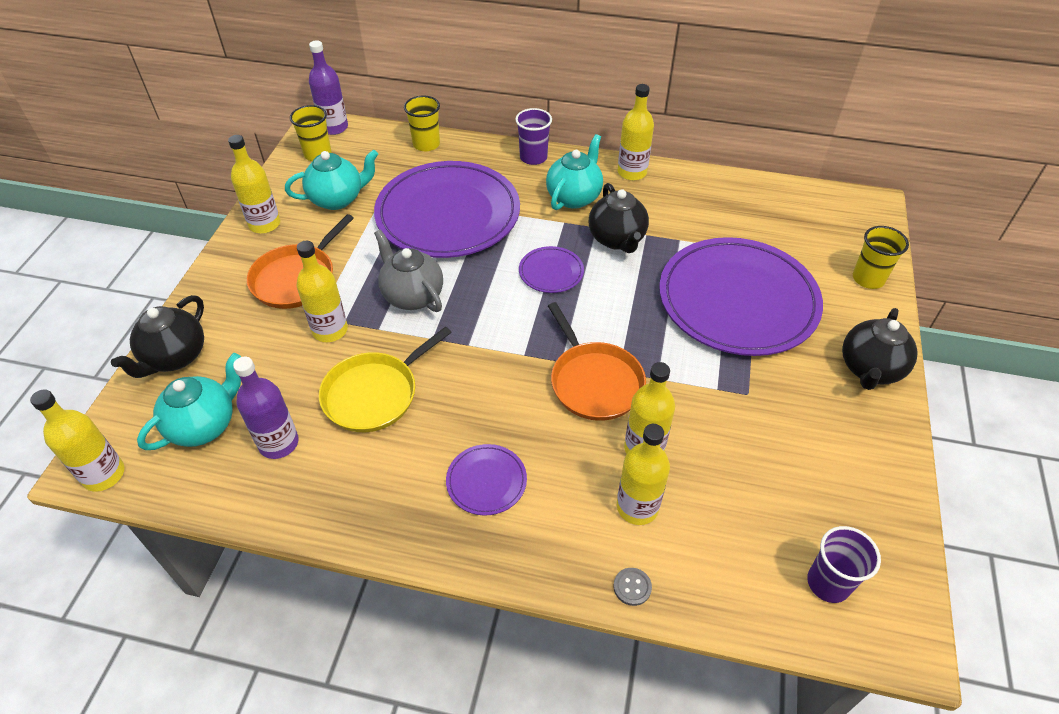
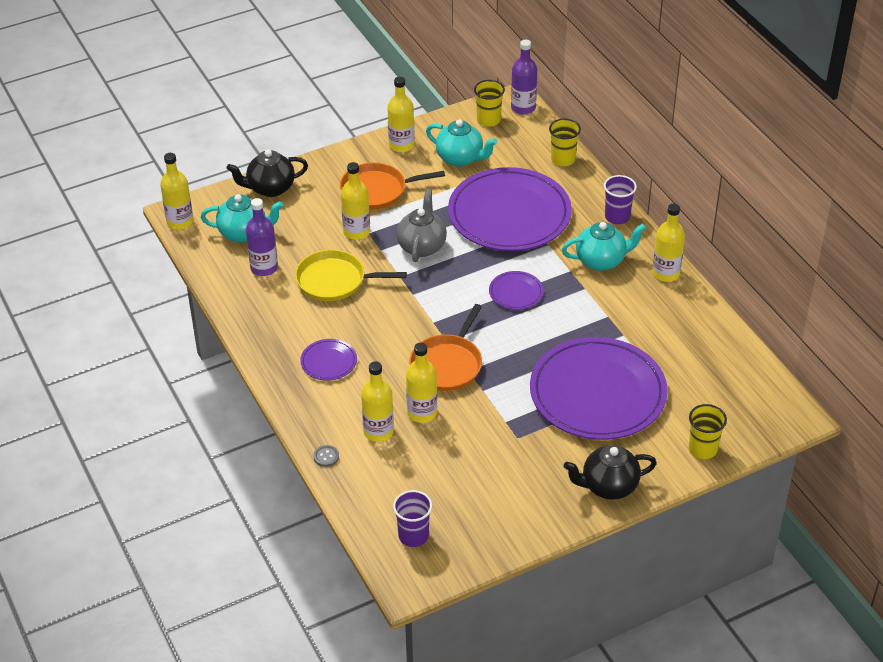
camera: 50 degrees right, 5 degrees down
black teapot [589,183,649,253] -> none

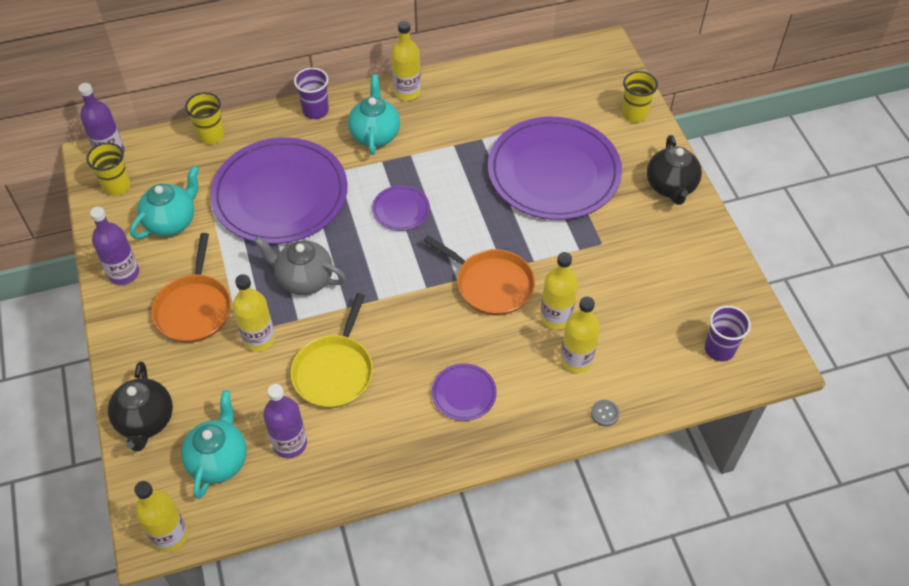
camera: 80 degrees left, 10 degrees up
yellow bottle [387,77,415,152] -> purple bottle [90,207,139,285]

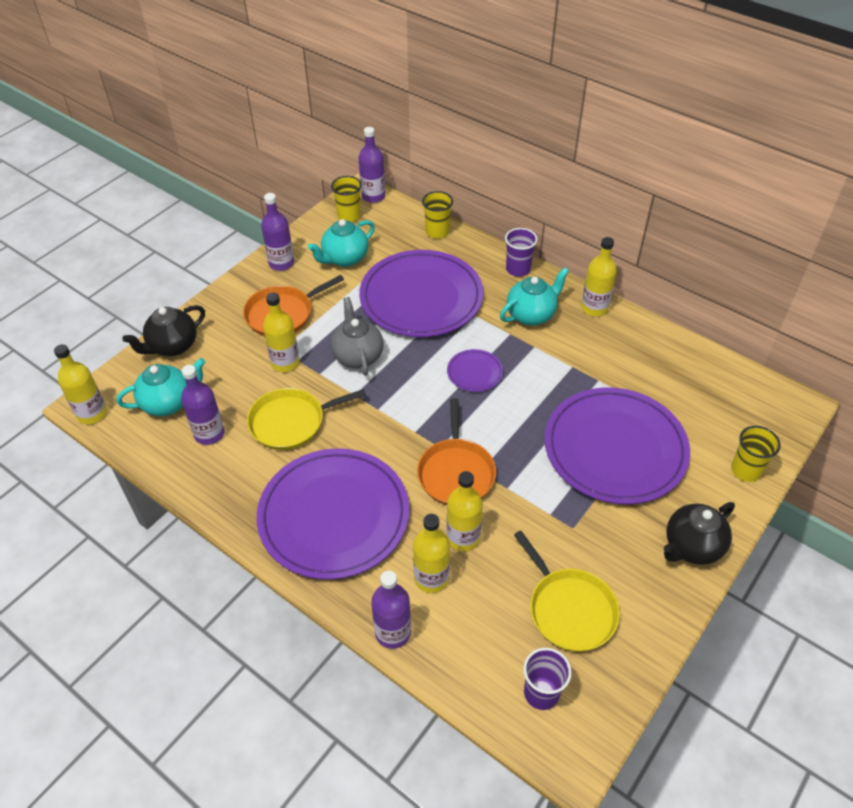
camera: 55 degrees right, 5 degrees down
turquoise teapot [130,165,199,239] -> turquoise teapot turned 135 degrees clockwise [308,219,375,267]
purple plate [432,363,497,421] -> purple plate [257,448,409,580], size x2.37
grey button [591,400,620,426] -> purple bottle [371,571,411,649]
none -> yellow pan [514,531,620,652]

